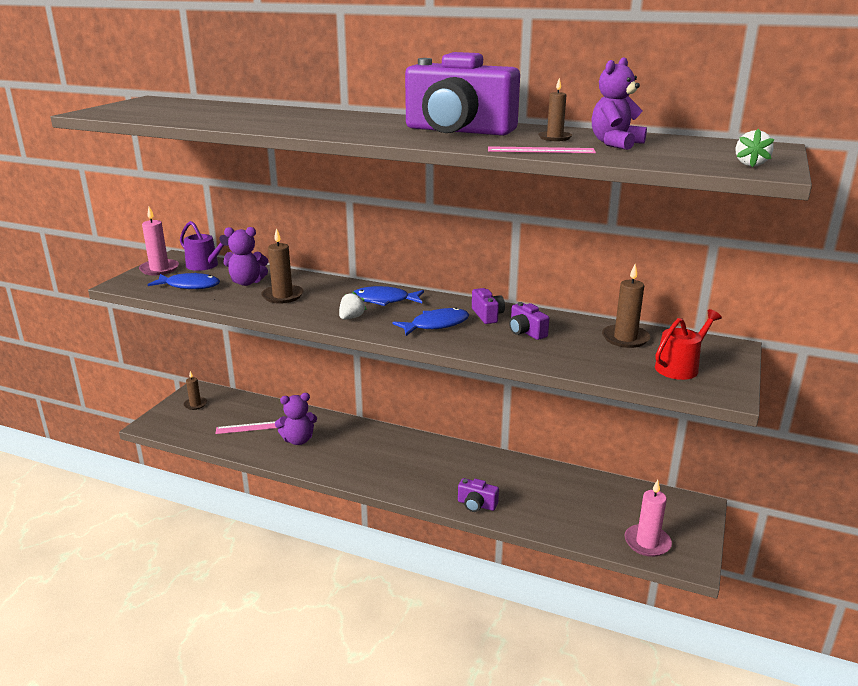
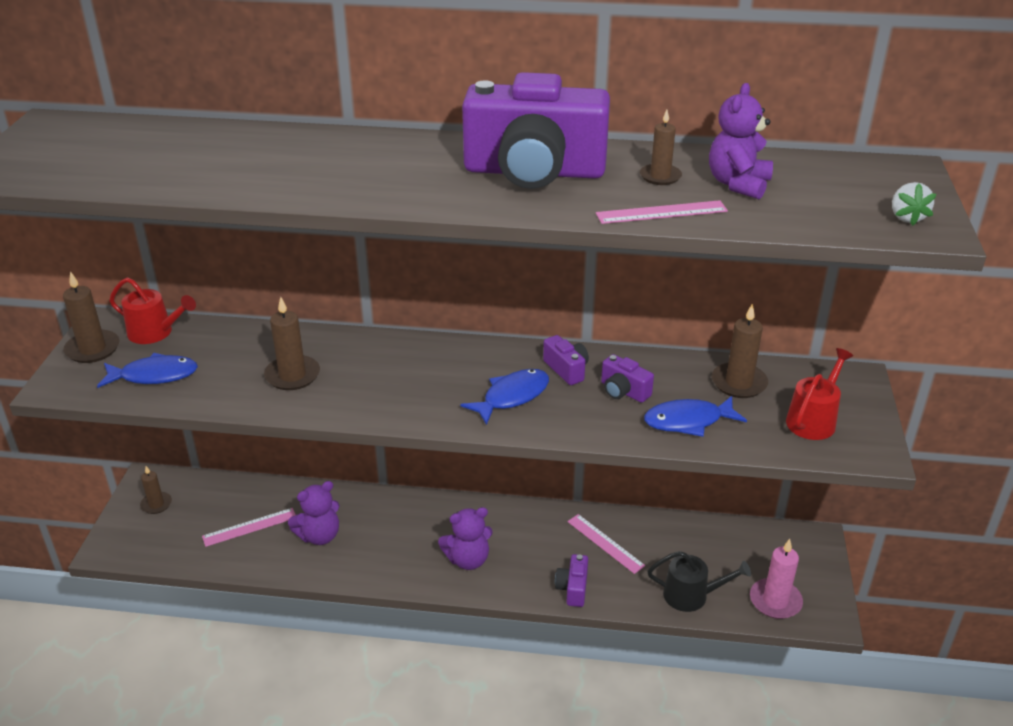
camera: 15 degrees left, 10 degrees up
pink candle [139,207,179,275] -> brown candle [63,271,120,363]
purple watering can [180,221,229,271] -> red watering can [109,277,196,344]
purple teddy bear [223,227,268,286] -> purple teddy bear moved to [438,507,493,570]
white strawberry [339,291,367,319] -> none
blue fish [352,286,424,306] -> blue fish moved to [644,396,747,437]
purple camera [458,478,499,512] -> purple camera turned 90 degrees clockwise [555,554,588,607]
none -> pink ruler [567,514,645,574]
none -> black watering can [648,551,751,612]

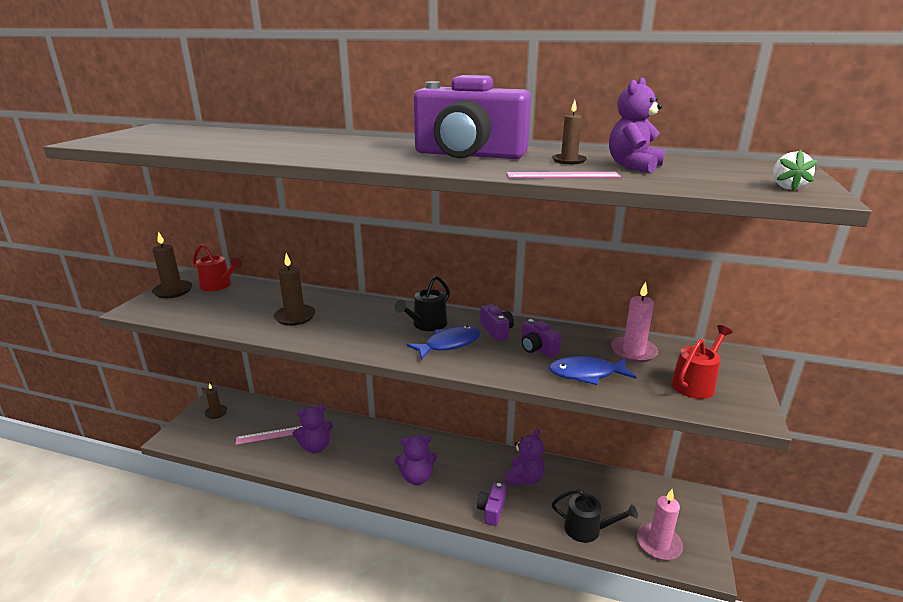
camera: 10 degrees right, 10 degrees down
blue fish [97,353,198,388] -> none
pink ruler [567,514,645,574] -> purple teddy bear [504,429,545,486]
brown candle [712,304,768,398] -> pink candle [611,282,658,363]
none -> black watering can [394,276,450,331]

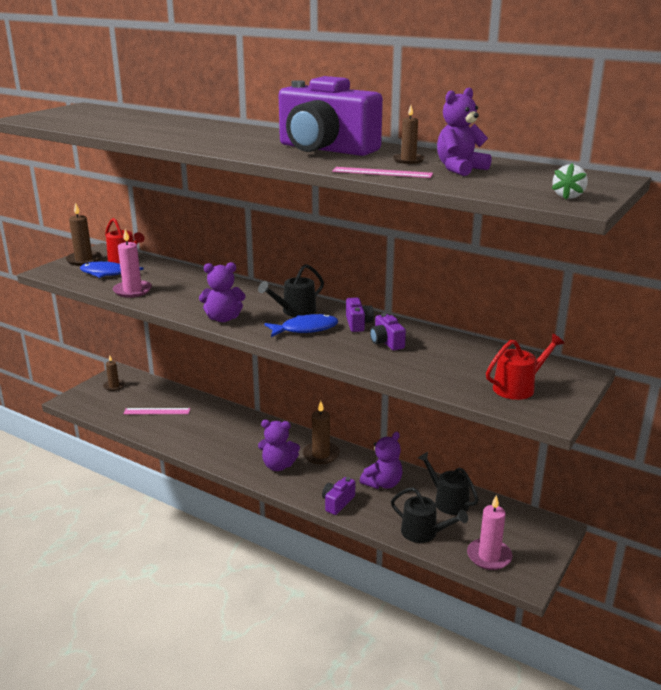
camera: 15 degrees right, 0 degrees up
brown candle [274,253,316,326] -> brown candle moved to [303,401,340,464]
purple teddy bear [292,404,333,453] -> purple teddy bear moved to [199,262,245,322]
blue fish [549,356,636,385] -> blue fish moved to [80,261,143,278]
pink candle [611,282,658,363] -> pink candle moved to [113,229,152,297]
none -> black watering can [418,452,479,515]

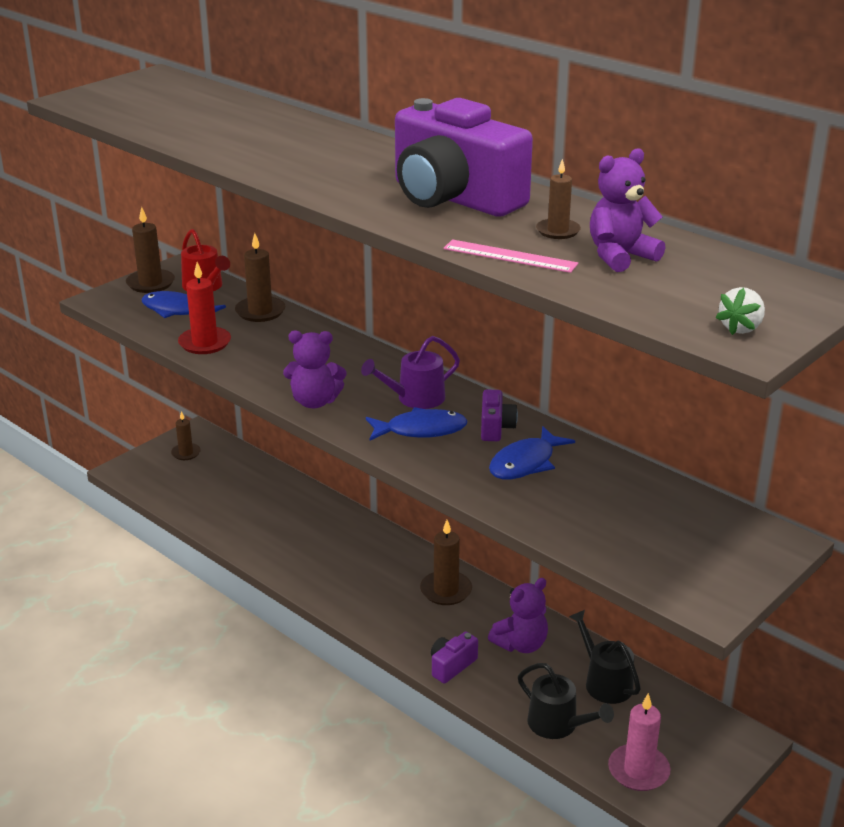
camera: 10 degrees right, 5 degrees up
pink candle [113,229,152,297] -> red candle [178,262,231,354]
pink ruler [124,408,190,414] -> none
black watering can [258,264,324,317] -> purple watering can [361,336,460,409]
purple teddy bear [258,420,300,471] -> none
purple camera [370,313,406,350] -> blue fish [489,426,575,479]
red watering can [486,334,564,400] -> none
none -> brown candle [235,233,285,322]

